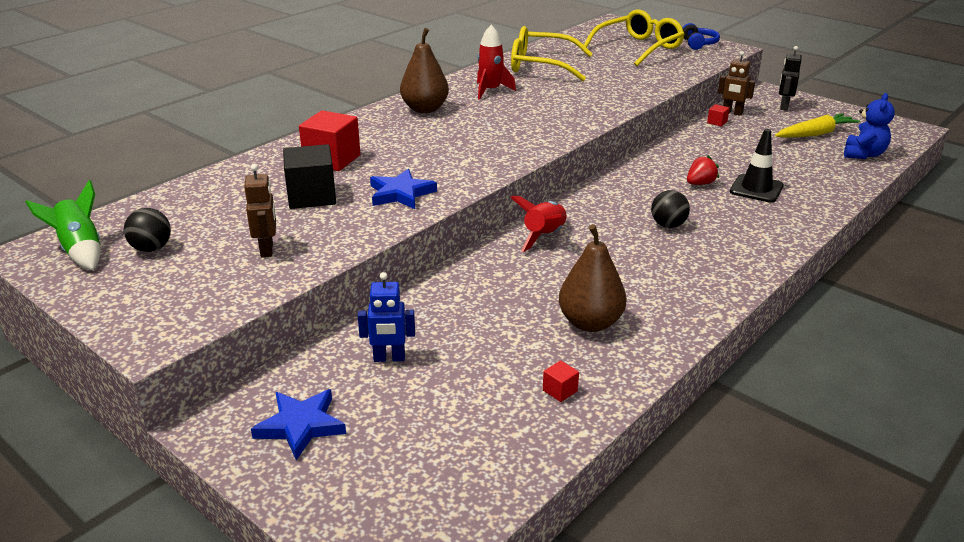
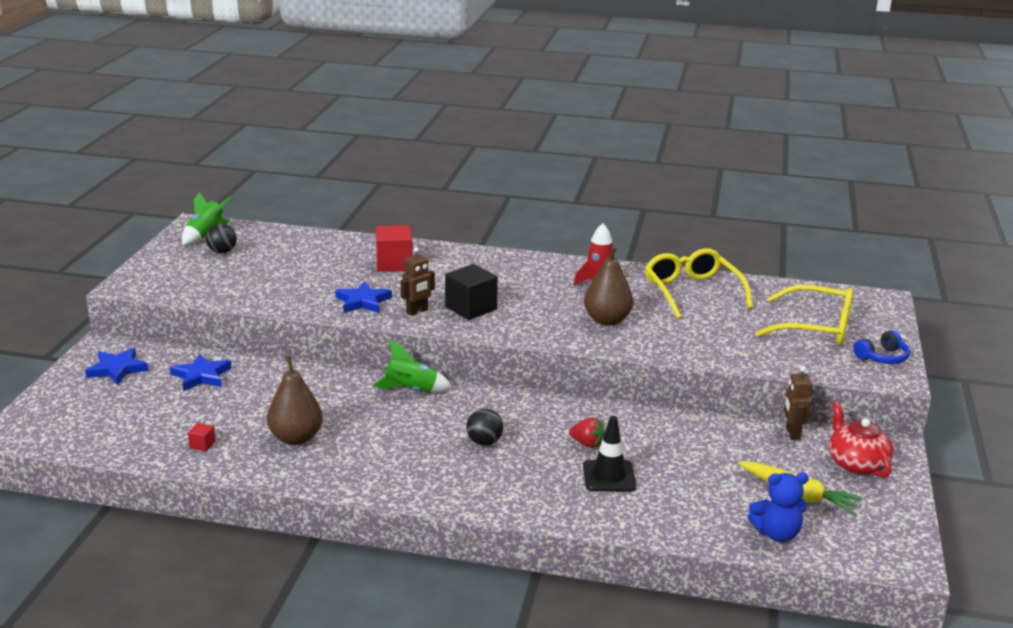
camera: 60 degrees right, 5 degrees down
brown robot [244,164,276,257] -> brown robot moved to [401,247,435,316]
black cube [283,144,336,209] -> black cube moved to [445,264,498,320]
blue robot [358,272,415,362] -> blue star [170,354,231,391]
brown pear [400,28,449,113] -> brown pear moved to [584,245,633,326]
red rocket [510,196,567,252] -> green rocket [373,339,452,393]
red cube [707,104,729,127] -> none
black robot [779,46,802,110] -> red teapot [829,401,894,478]

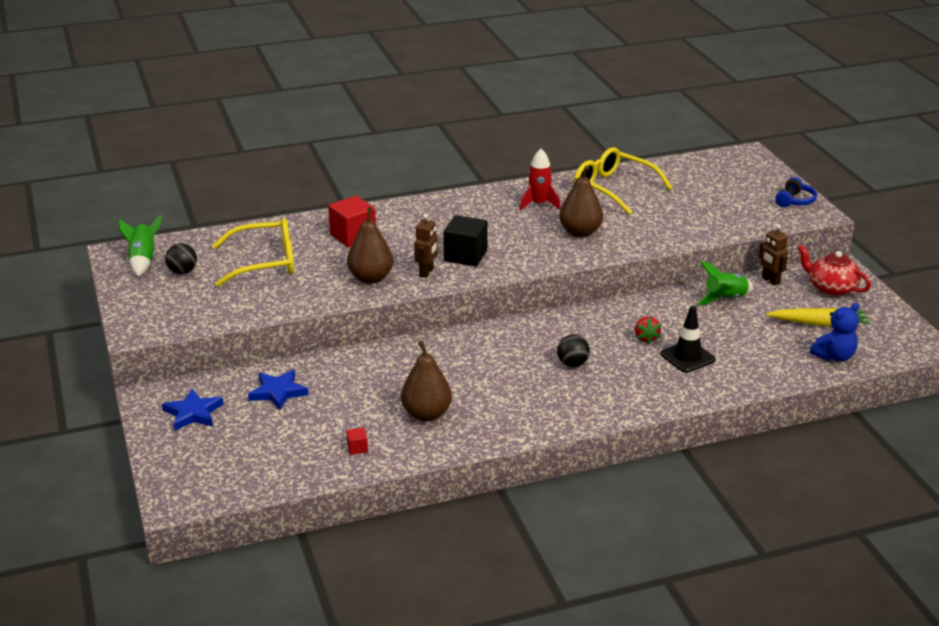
camera: 30 degrees left, 5 degrees up
blue star [335,281,392,313] -> brown pear [347,207,393,284]
green rocket [373,339,452,393] -> green rocket moved to [697,261,753,305]
red strawberry [569,417,605,448] -> red strawberry turned 90 degrees clockwise [635,316,661,344]
yellow glasses [755,285,853,346] -> yellow glasses moved to [212,218,294,287]

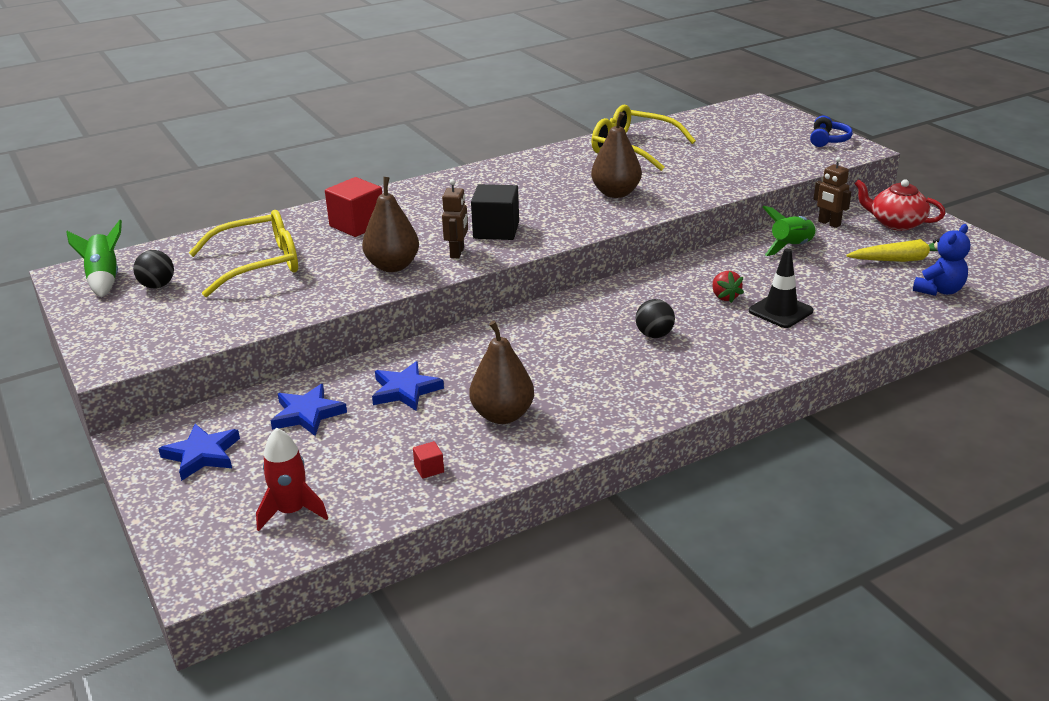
camera: 10 degrees left, 0 degrees up
red rocket [519,149,561,211] -> red rocket moved to [256,428,328,531]
none -> blue star [372,361,444,411]

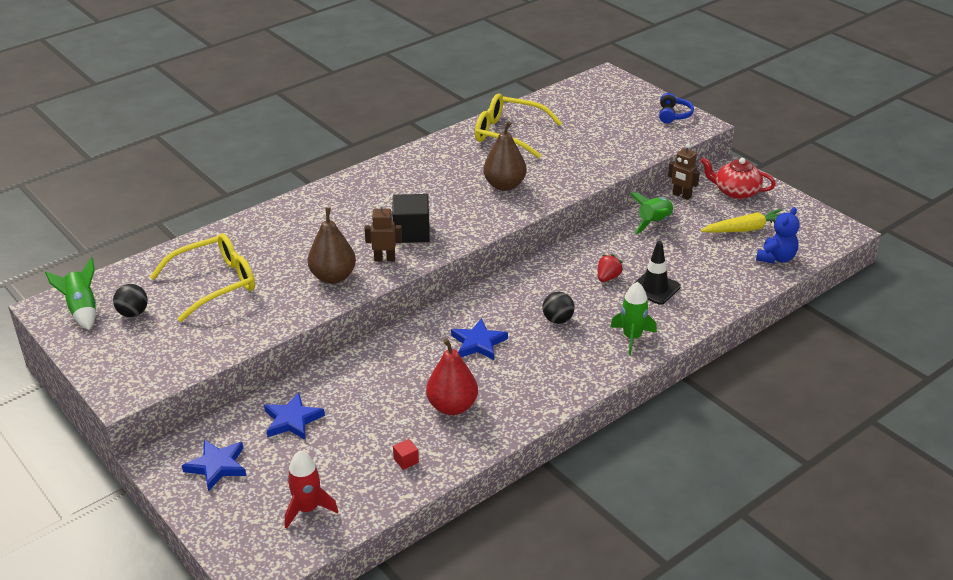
camera: 10 degrees left, 5 degrees up
red cube [325,177,382,237] -> none
blue star [372,361,444,411] -> blue star moved to [451,318,508,360]
brown robot [442,179,468,258] -> brown robot turned 90 degrees counterclockwise [364,202,402,262]
brown pear [470,321,534,424] -> red pear [426,338,478,415]
red strawberry [712,271,744,303] -> red strawberry turned 120 degrees counterclockwise [598,254,623,282]
none -> green rocket [610,281,657,355]

